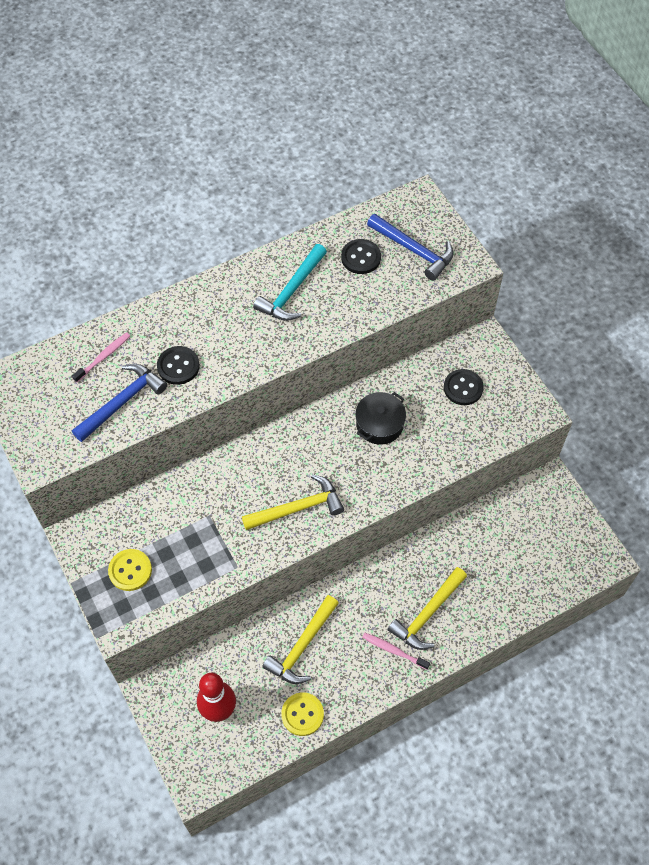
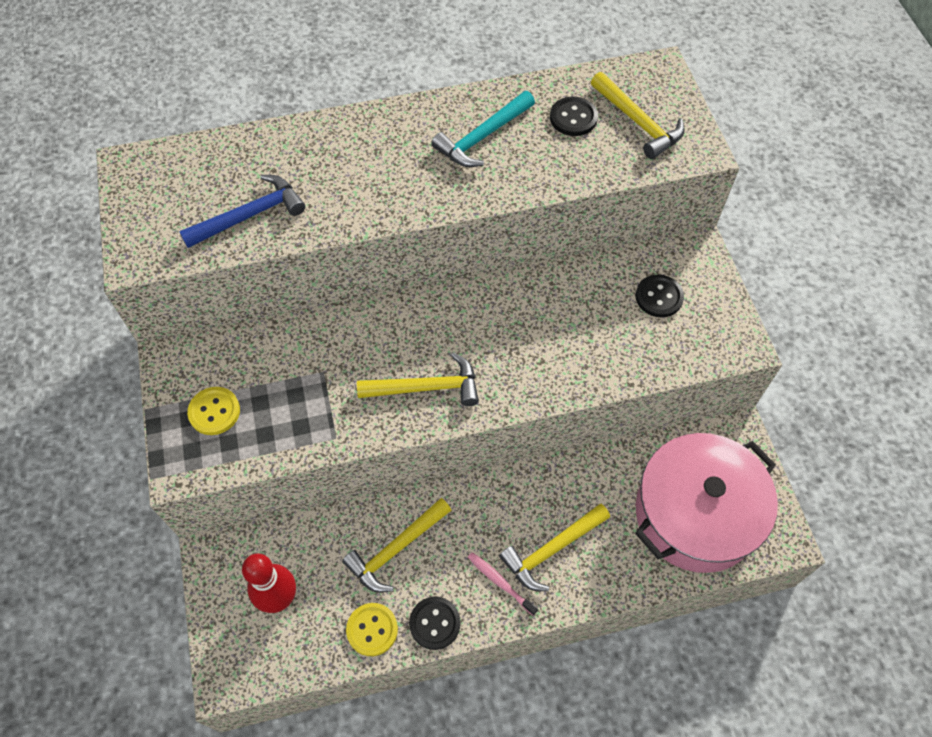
camera: 15 degrees right, 0 degrees up
pink toothbrush [72,332,130,383] -> none
black button [157,346,200,385] -> black button moved to [409,597,460,650]
black pot [355,392,406,445] -> none
blue hammer [367,214,454,281] -> yellow hammer [591,72,685,159]
none -> pink pot [635,433,778,573]

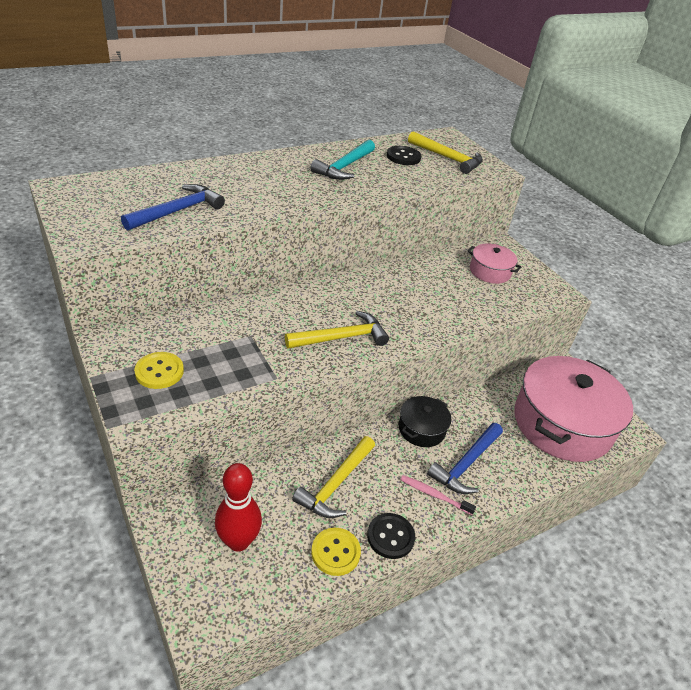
camera: 20 degrees left, 20 degrees down
yellow hammer [499,504,610,591] -> blue hammer [427,423,503,494]
black button [636,274,684,317] -> pink pot [467,244,522,284]
none -> black pot [399,396,451,447]

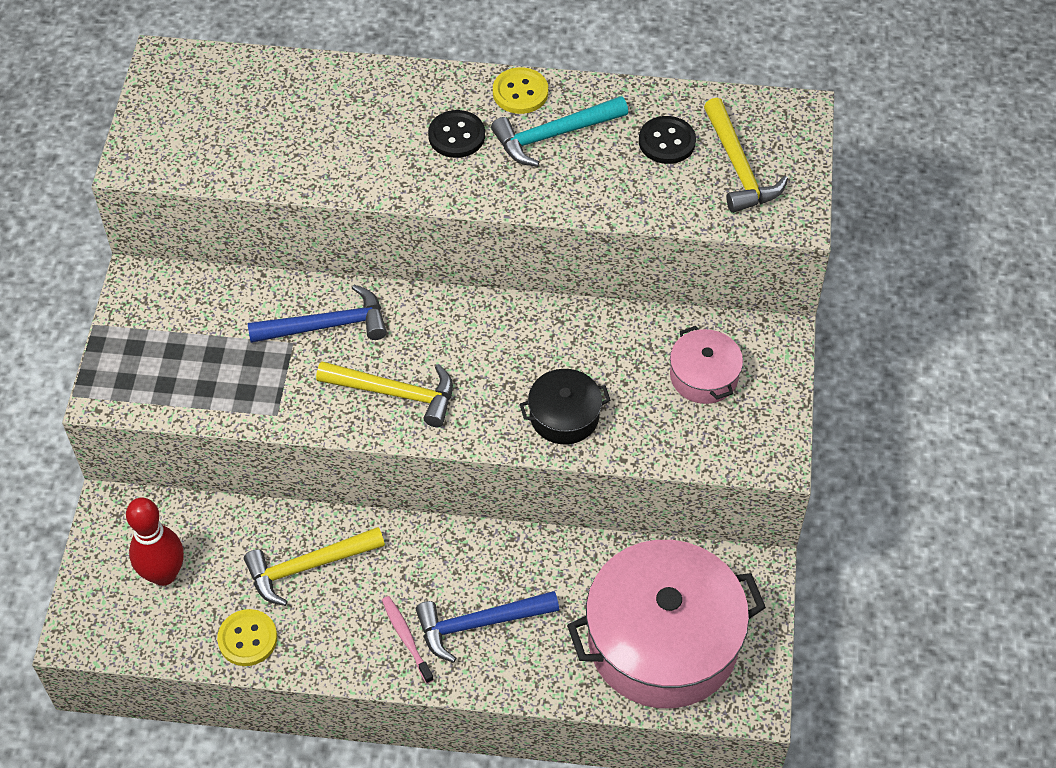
camera: 40 degrees right, 15 degrees up
blue hammer [121,184,225,231] -> blue hammer moved to [248,285,387,343]
yellow button [134,352,184,389] -> yellow button moved to [493,67,548,114]
black button [367,513,415,559] -> black button moved to [428,110,485,158]
black pot [399,396,451,447] -> black pot moved to [520,369,610,445]

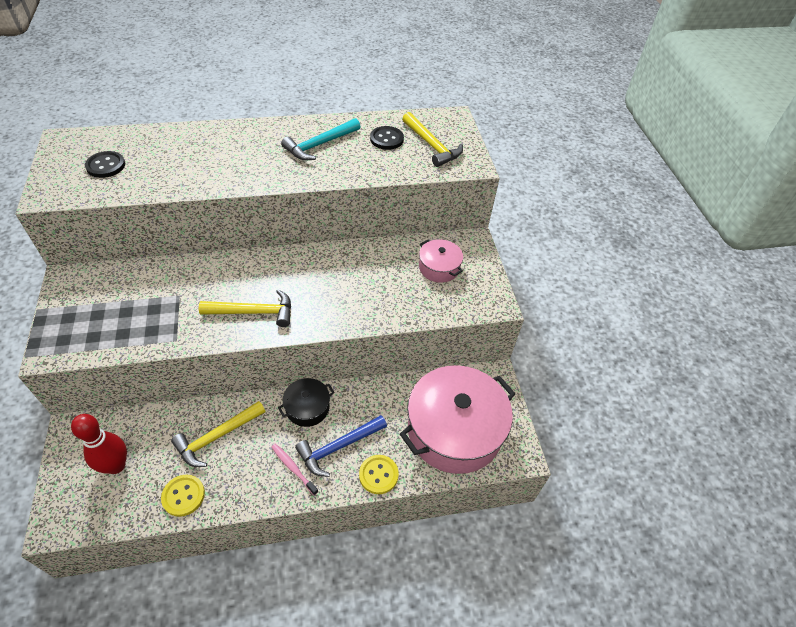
camera: 20 degrees left, 5 degrees down
blue hammer [248,285,387,343] -> none
black button [428,110,485,158] -> black button moved to [85,151,125,178]
yellow button [493,67,548,114] -> yellow button moved to [359,455,399,494]
black pot [520,369,610,445] -> black pot moved to [278,378,334,427]

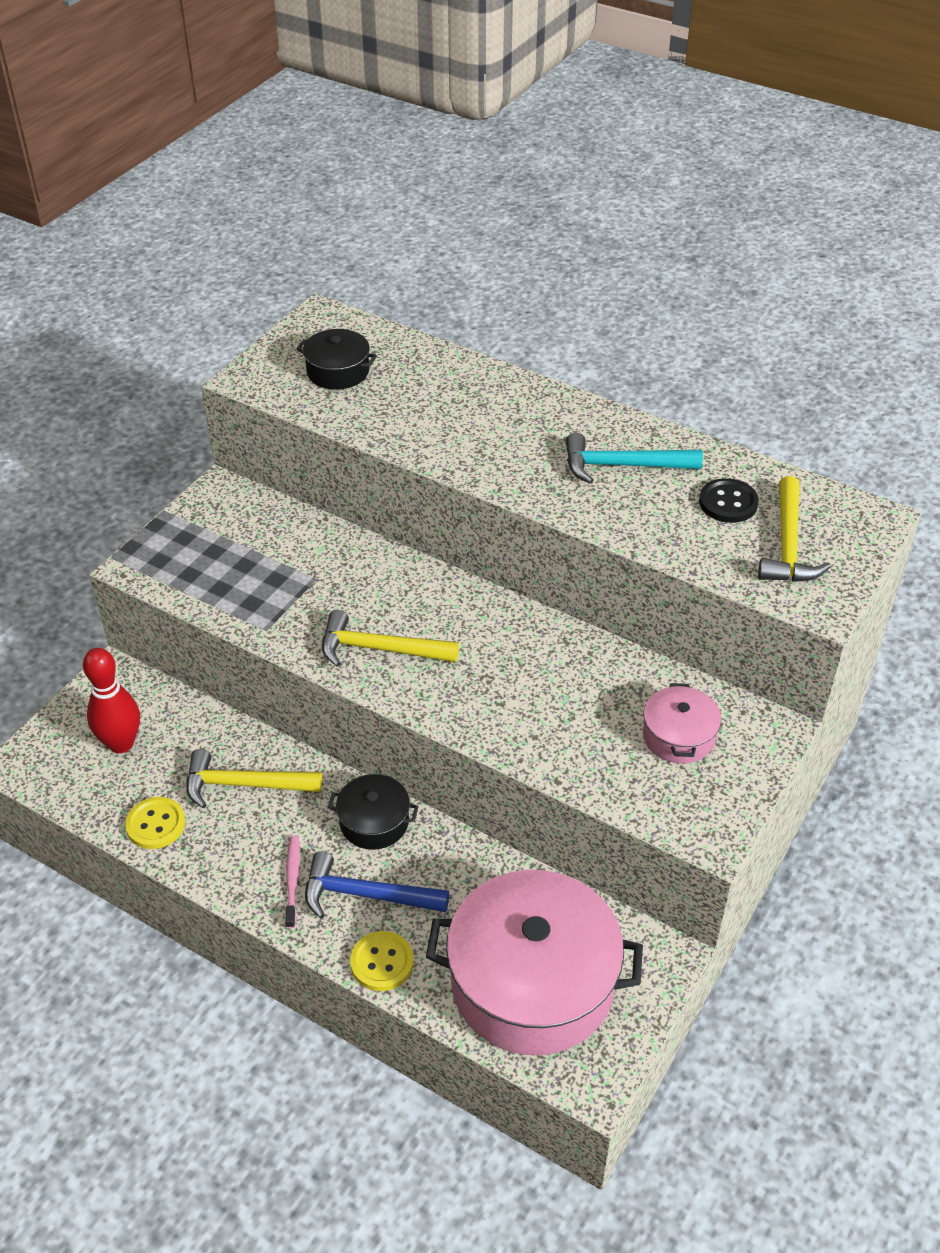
camera: 45 degrees right, 5 degrees down
black button [85,151,125,178] -> black pot [296,329,377,390]
yellow hammer [199,289,291,327] -> yellow hammer turned 150 degrees clockwise [322,610,459,667]

